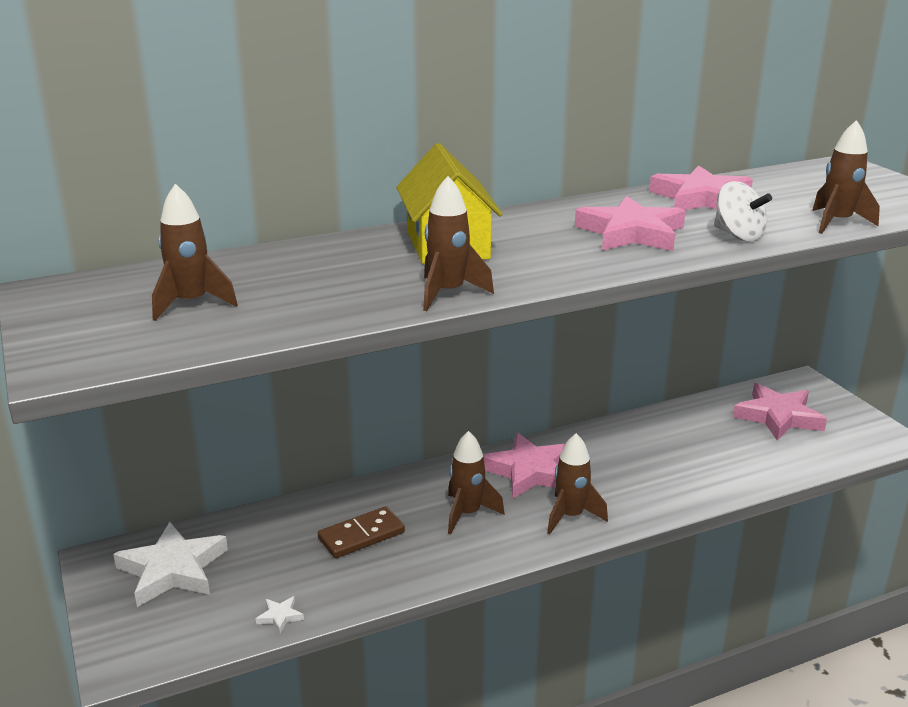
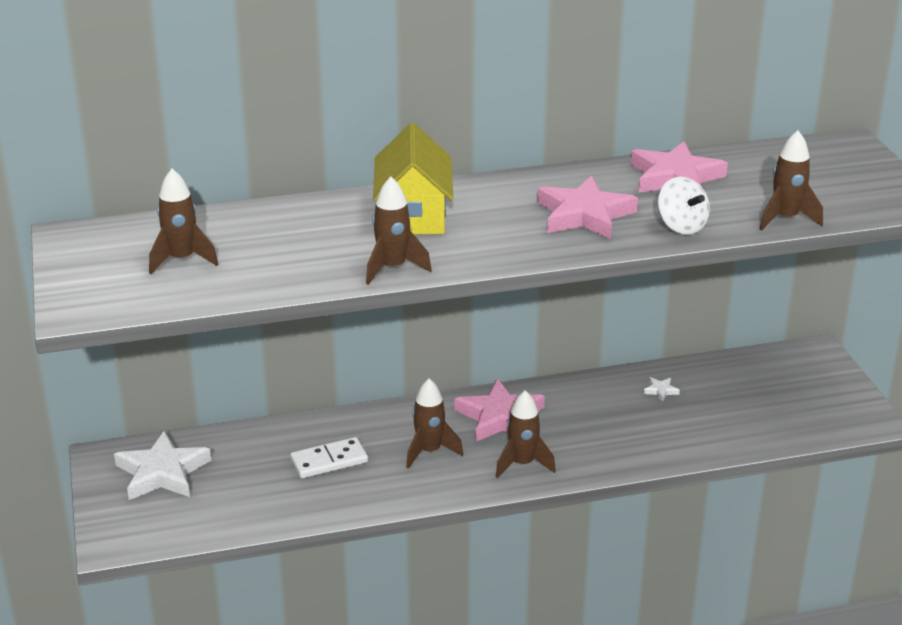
camera: 10 degrees right, 5 degrees up
white star [256,596,304,634] -> white star moved to [644,377,680,402]
brown domino [318,507,405,558] -> white domino [290,437,368,478]
pink star [733,383,827,441] -> none

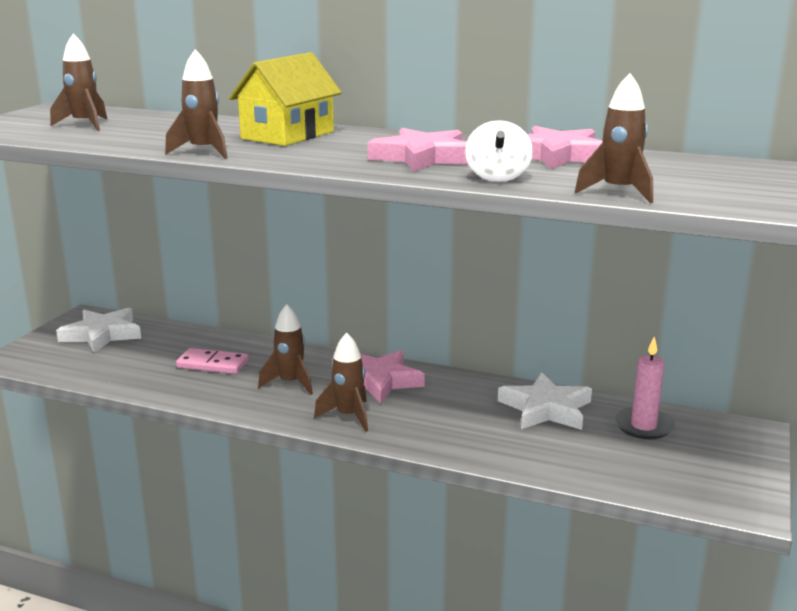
camera: 35 degrees right, 10 degrees down
white domino [290,437,368,478] -> pink domino [176,348,248,374]
white star [644,377,680,402] -> white star [498,373,592,430], size x2.50
none -> pink candle [614,337,675,440]

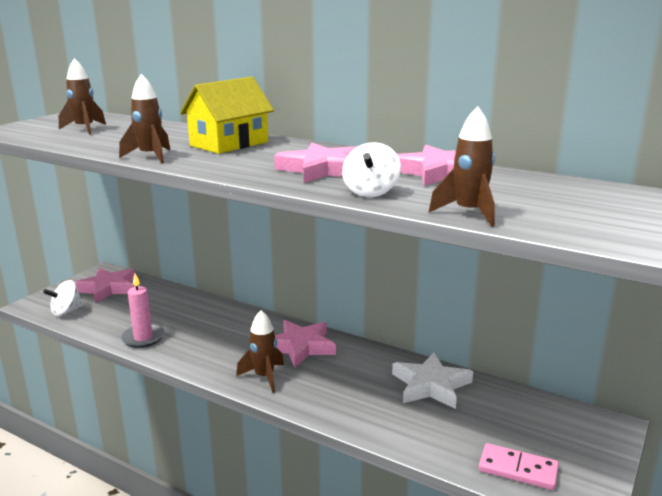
camera: 10 degrees right, 0 degrees up
white star [56,308,141,353] -> pink star [75,268,135,303]
pink domino [176,348,248,374] -> pink domino moved to [479,443,559,490]
brown rocket [258,304,313,395] -> none
pink candle [614,337,675,440] -> pink candle moved to [121,274,165,348]
none -> white spinning top [43,280,83,316]

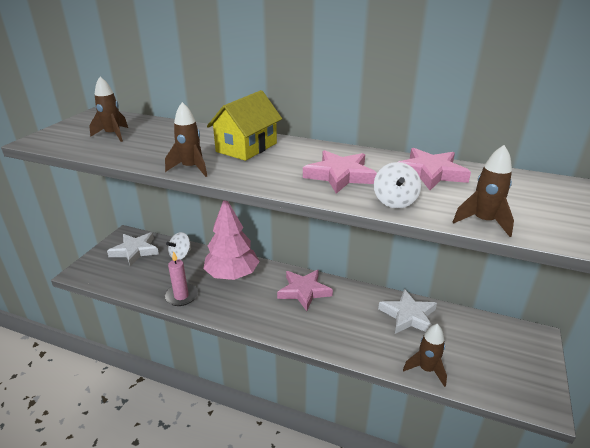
camera: 10 degrees left, 10 degrees up
white spinning top [43,280,83,316] -> white spinning top moved to [166,232,191,260]
pink star [75,268,135,303] -> white star [107,232,159,267]
brown rocket [236,310,284,393] -> brown rocket moved to [403,324,447,387]
pink domino [479,443,559,490] -> none
none -> pink tree [203,200,259,280]

